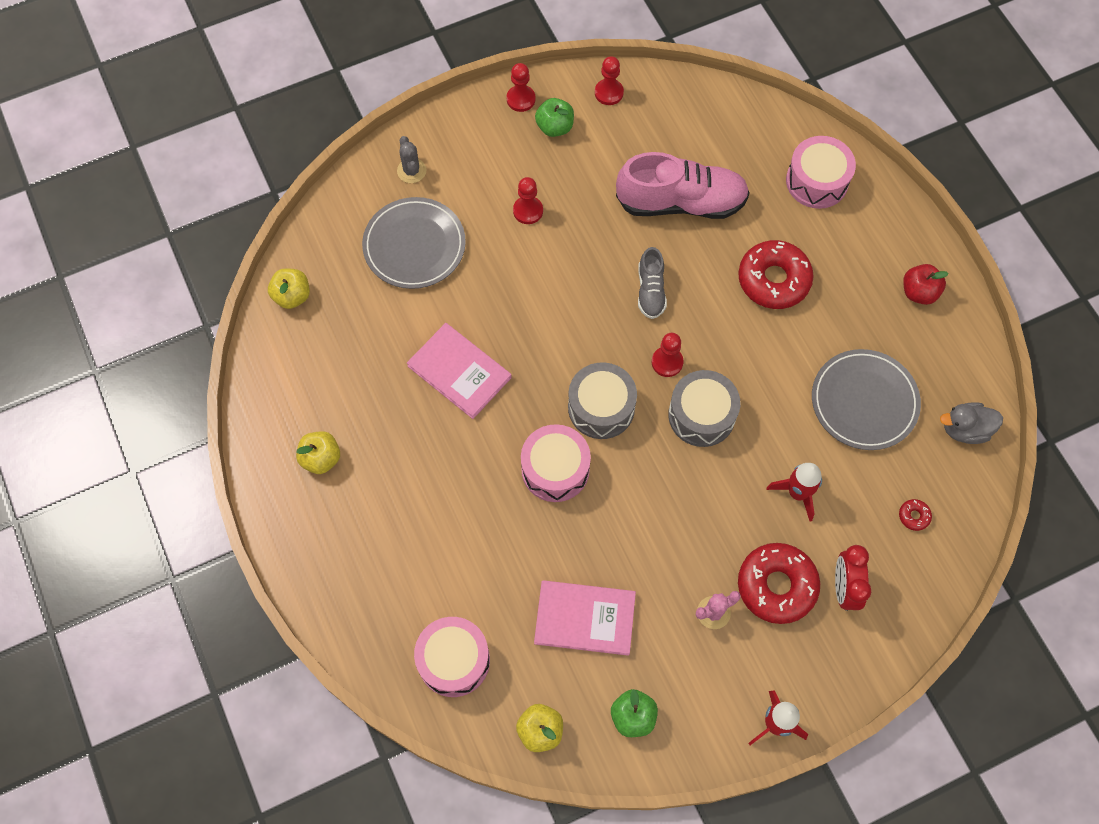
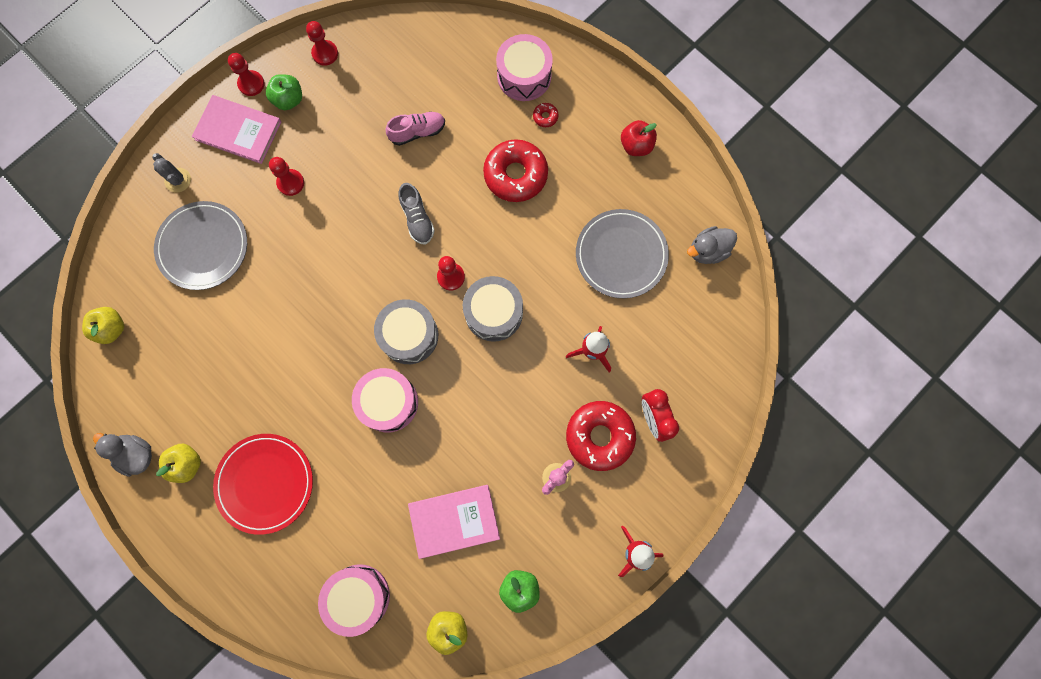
camera: 20 degrees left, 10 degrees up
pink book [407,323,512,419] -> pink book moved to [192,95,281,164]
pink shoe [616,152,750,219] -> pink shoe [386,112,445,146], size x0.51
red donut [899,499,932,531] -> red donut moved to [533,103,559,127]
none -> grey duck [93,433,152,477]
none -> red plate [213,434,313,535]

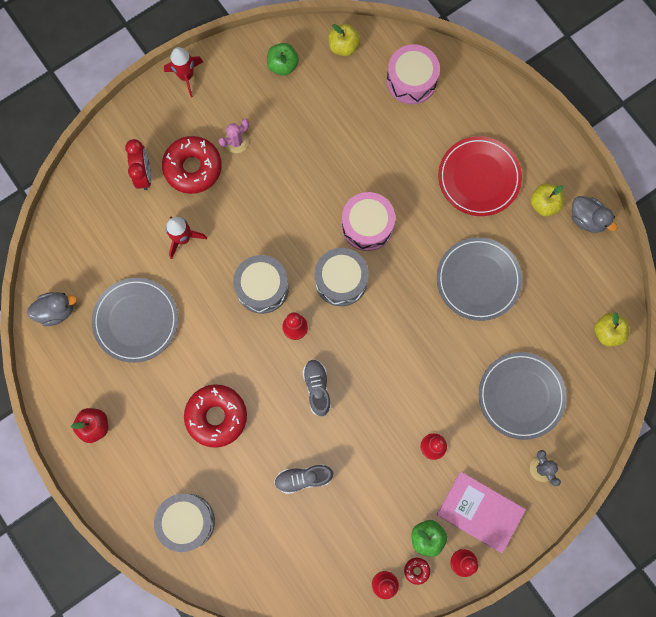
camera: 170 degrees left, 0 degrees up
pink shoe [386,112,445,146] -> grey shoe [274,464,333,494]
pink book [408,485,500,559] -> none
pink drum [496,34,553,101] -> grey drum [154,494,215,552]
red donut [533,103,559,127] -> red donut moved to [404,558,430,585]
none -> grey plate [437,237,522,321]

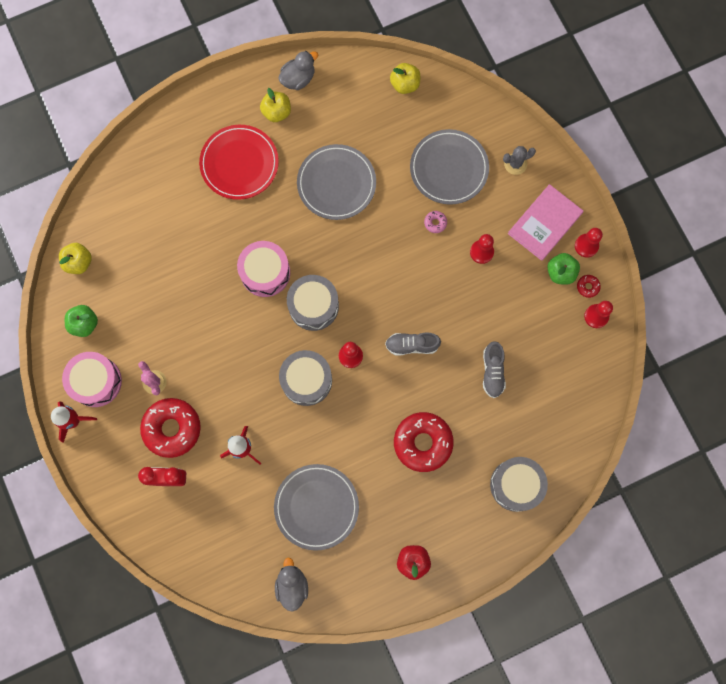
camera: 80 degrees left, 0 degrees up
pink drum [387,44,440,104] -> pink drum moved to [62,352,122,407]
none -> pink donut [424,211,447,233]

